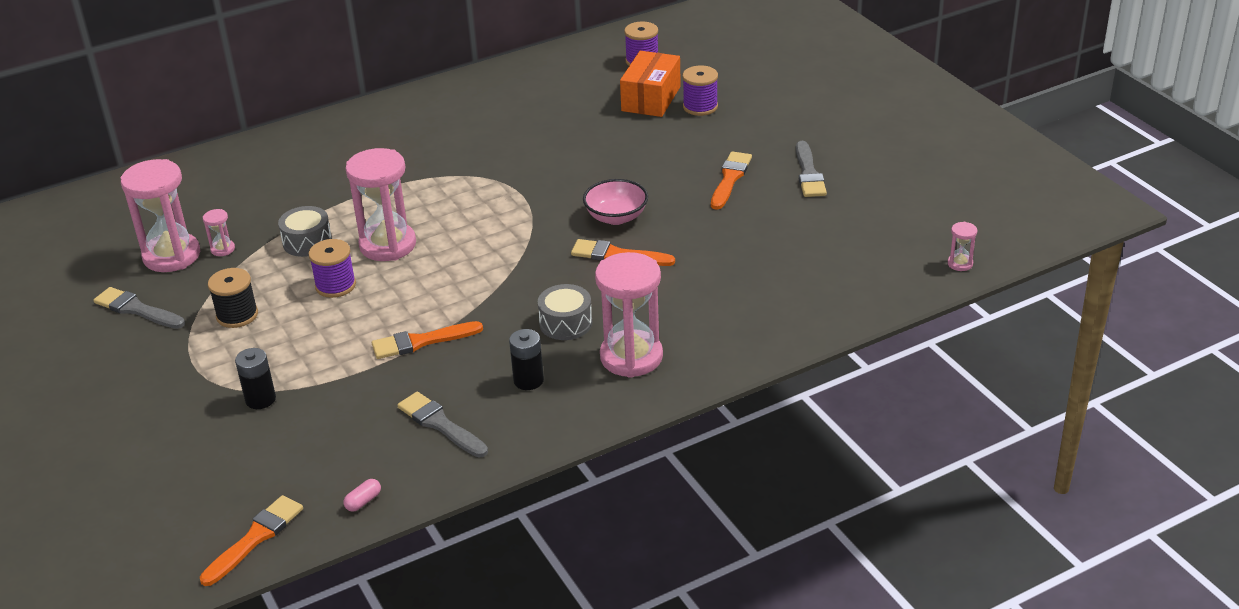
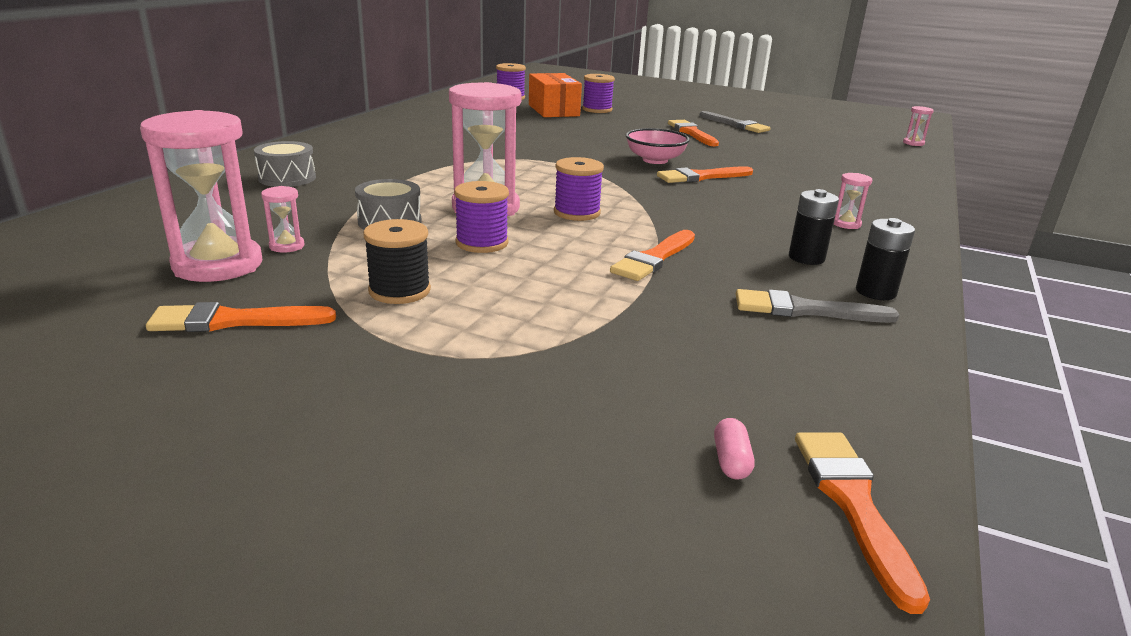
camera: 40 degrees left, 10 degrees down
grey brush [94,287,185,329] -> orange brush [146,302,336,332]
black battery [235,348,276,409] -> black battery moved to [856,218,915,300]
pink capsule [343,479,381,512] -> pink capsule moved to [714,418,754,480]
grey drum [538,284,592,340] -> grey drum moved to [254,141,316,187]
pink hourglass [595,252,663,378] -> pink hourglass [833,173,873,229], size x0.42
none -> purple spool [554,157,604,221]

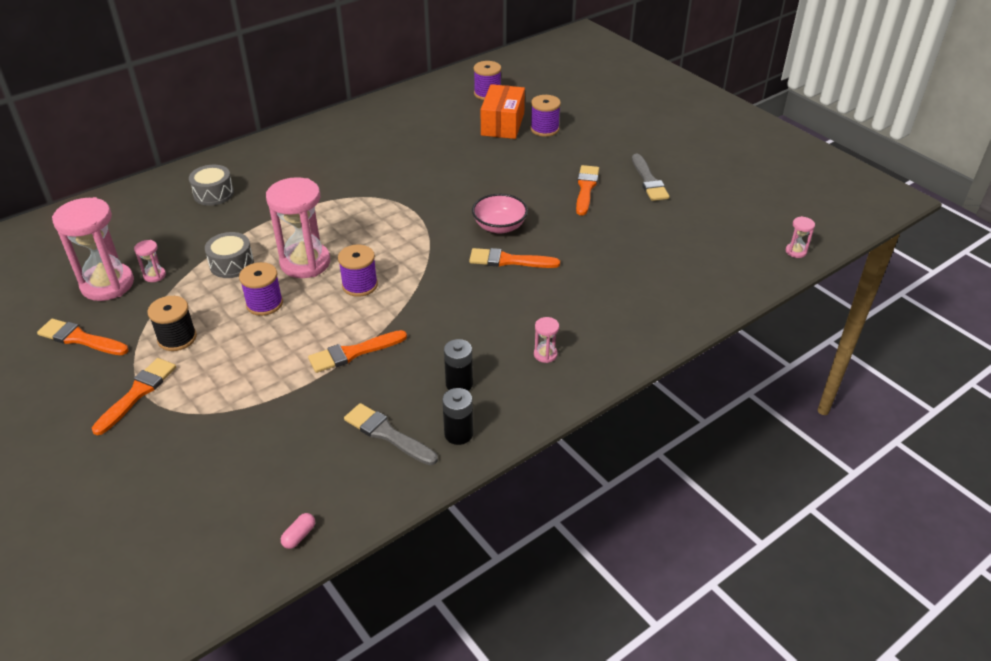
camera: 30 degrees right, 15 degrees up
pink capsule [714,418,754,480] -> pink capsule moved to [281,513,315,549]
orange brush [795,432,930,614] -> orange brush moved to [92,358,176,435]

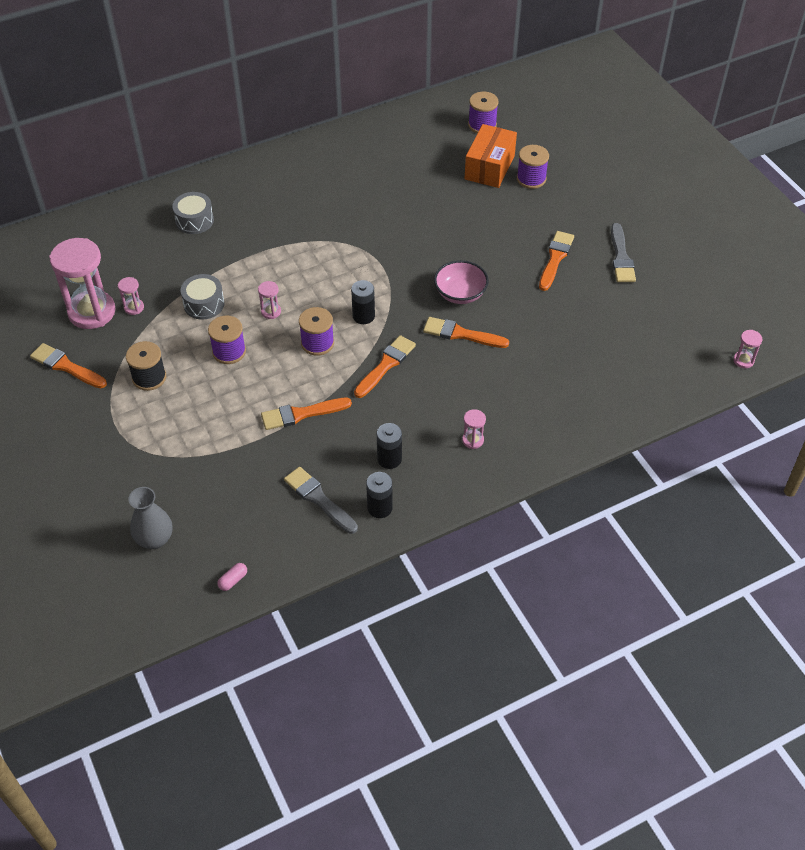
camera: 10 degrees right, 10 degrees up
orange brush [92,358,176,435] -> orange brush moved to [354,335,416,398]
pink hourglass [266,177,330,278] -> pink hourglass [258,281,281,319], size x0.42
none -> grey vase [128,487,172,549]
none -> black battery [351,280,375,324]

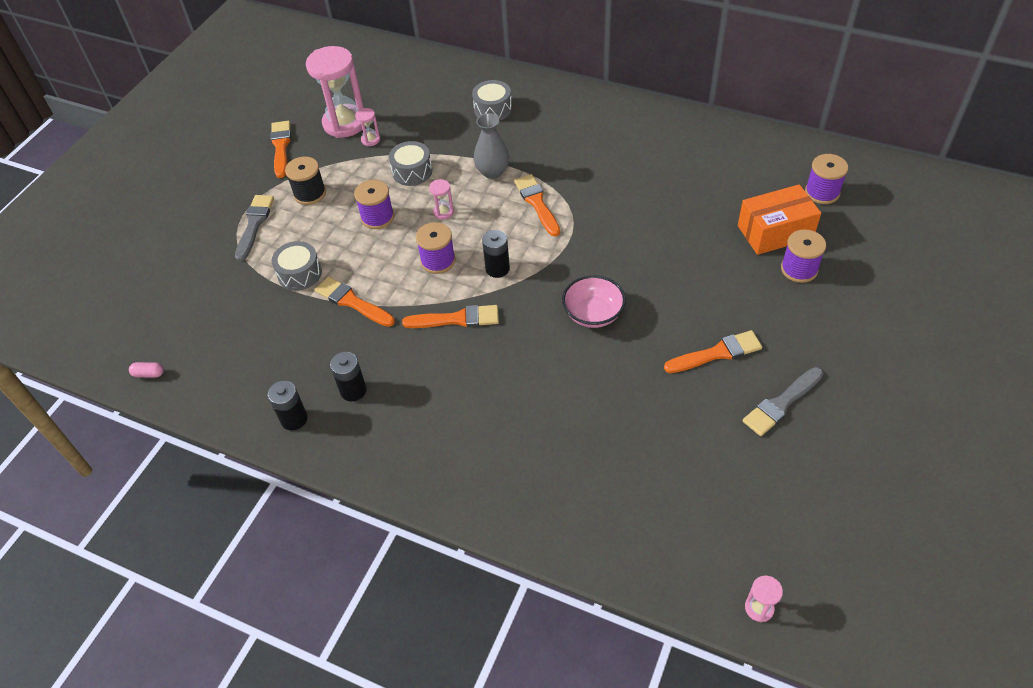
camera: 55 degrees right, 0 degrees up
grey vase [128,487,172,549] -> grey vase moved to [474,113,509,179]
grey brush [284,467,358,534] -> grey brush moved to [235,195,274,261]
orange brush [423,317,509,348] -> orange brush moved to [514,174,560,236]
pink hourglass [462,409,486,449] -> none
none -> grey drum [272,241,322,291]

